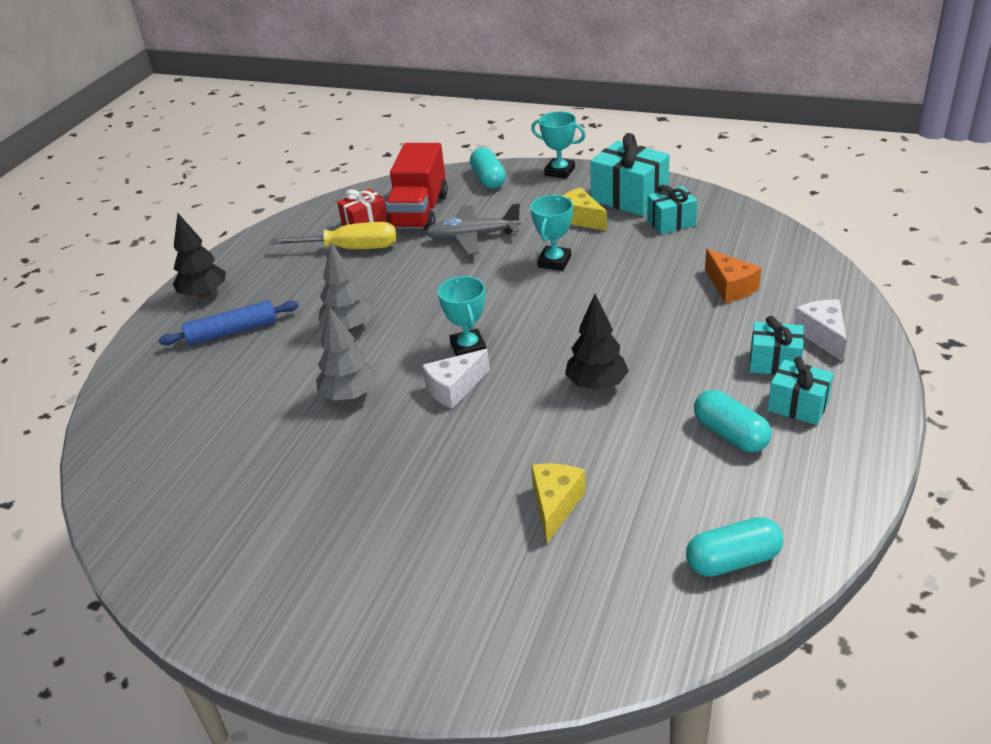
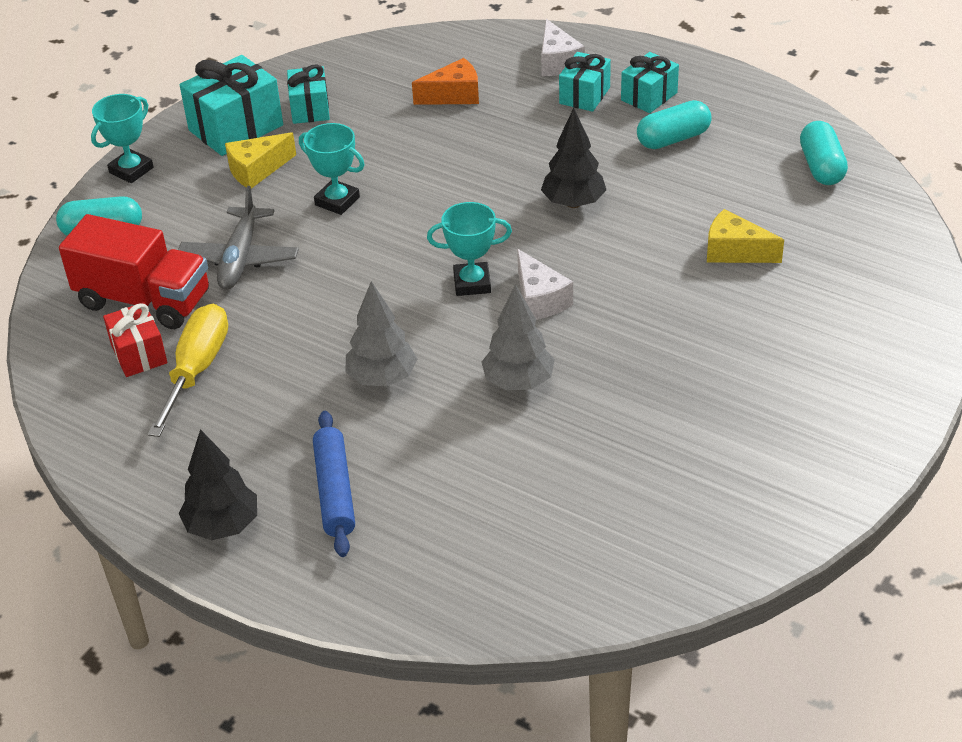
camera: 80 degrees left, 5 degrees up
white cheese [793,299,847,362] -> white cheese turned 105 degrees counterclockwise [541,19,585,76]

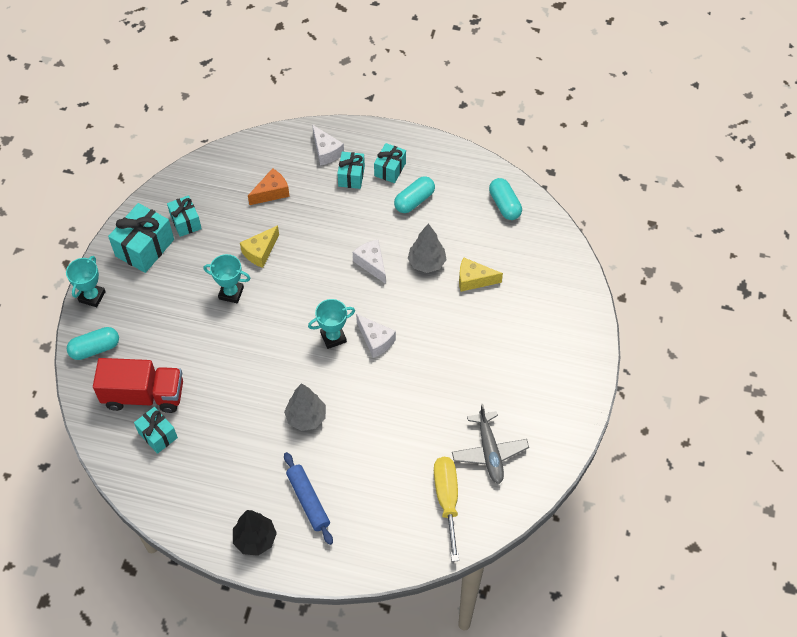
camera: 20 degrees left, 15 degrees up
red gift [103,302,167,377] -> turquoise gift [134,407,178,454]
yellow screwdriver [148,303,228,437] -> yellow screwdriver moved to [434,457,459,562]
grey plane [178,186,299,290] -> grey plane moved to [452,404,529,484]
yellow cheese [225,132,296,189] -> yellow cheese moved to [240,225,279,268]
grey tree [482,284,555,390] -> grey tree moved to [408,223,447,273]
black tree [541,108,606,208] -> white cheese [353,240,386,284]

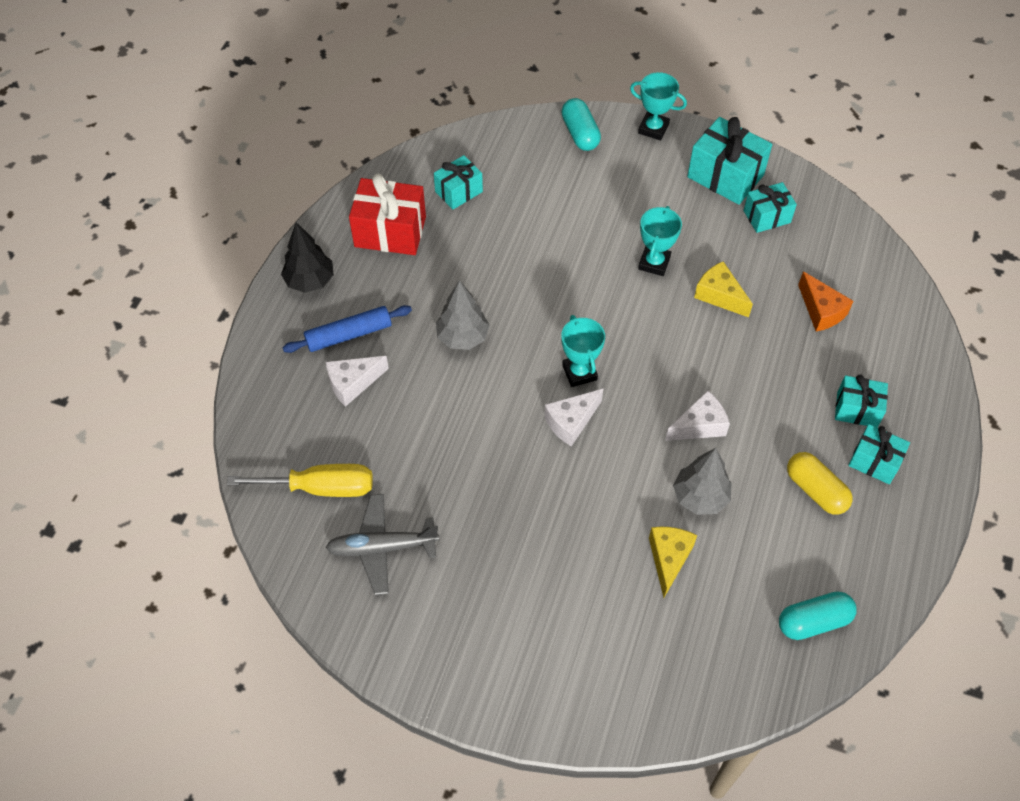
camera: 95 degrees right, 0 degrees up
red truck [93,358,183,413] -> none
white cheese [312,125,344,166] -> white cheese moved to [326,356,389,407]
turquoise capsule [394,176,435,213] -> yellow capsule [787,452,853,515]
none -> red gift [349,173,426,255]

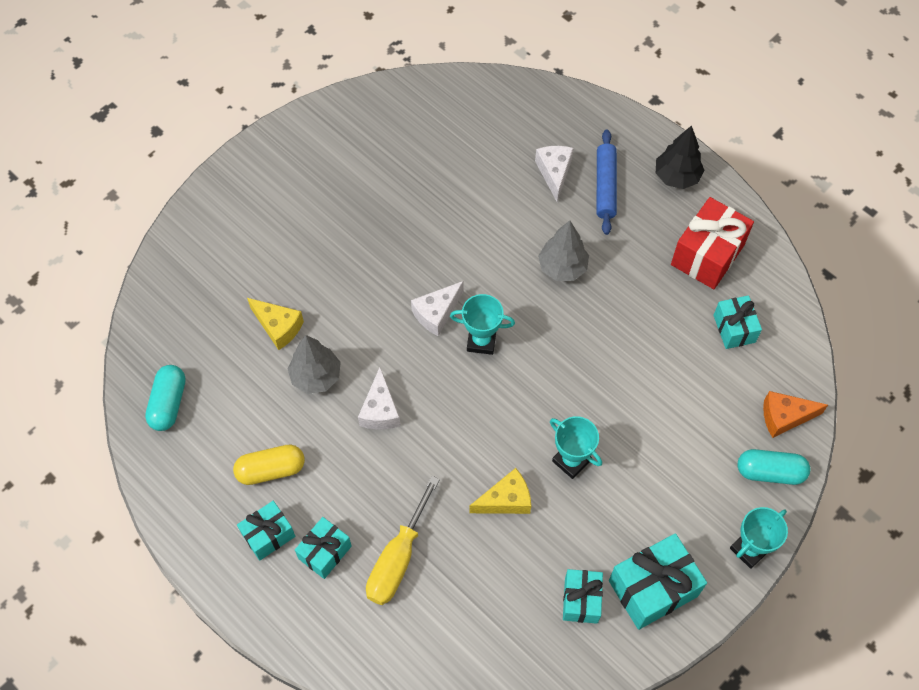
camera: 115 degrees right, 5 degrees up
yellow screwdriver [227,464,373,497] -> yellow screwdriver moved to [366,476,440,605]
grey plane [325,494,439,595] -> none
white cheese [544,389,603,447] -> white cheese turned 120 degrees counterclockwise [411,281,464,336]
orange cheese [798,271,853,332] -> orange cheese moved to [763,391,828,438]

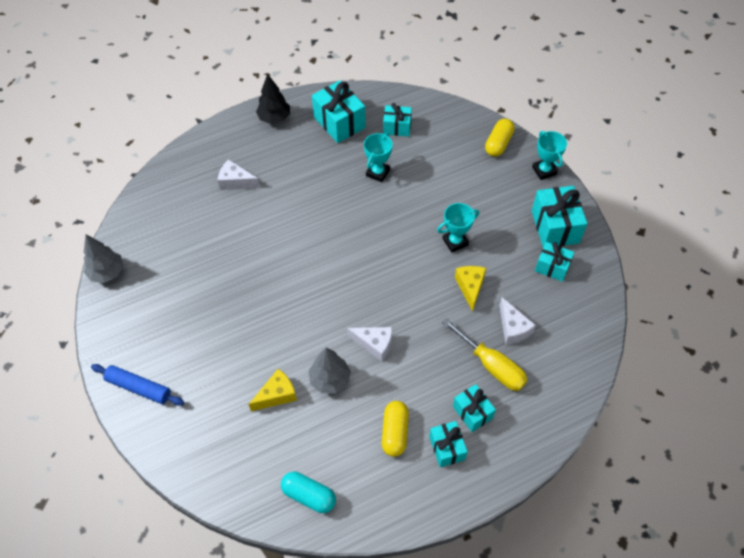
camera: 70 degrees left, 5 degrees down
white cheese [411,281,464,336] -> white cheese moved to [499,297,536,345]
turquoise trophy [450,294,515,355] -> turquoise trophy moved to [364,133,393,182]
grey tree [538,221,589,281] -> grey tree moved to [84,235,124,283]
blue rolling pin [596,130,617,235] -> blue rolling pin moved to [91,364,184,406]
red gift [671,197,754,289] -> turquoise gift [312,80,366,143]
turquoise capsule [738,449,810,485] -> yellow capsule [485,119,515,157]
orange cheese [763,391,828,438] -> none

